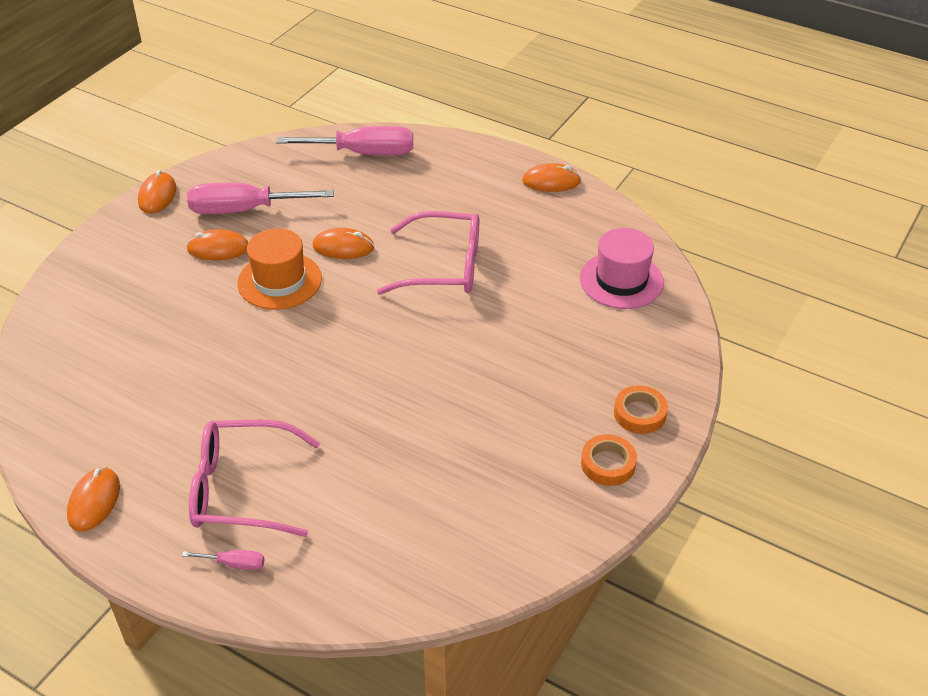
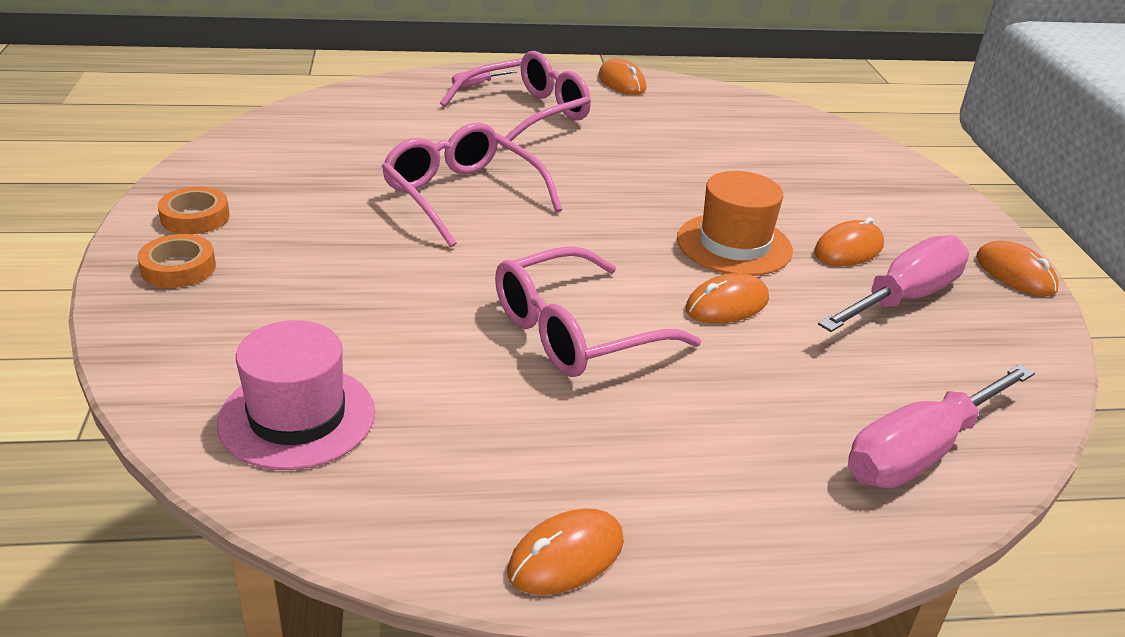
camera: 140 degrees right, 10 degrees down
none -> pink glasses [382,122,562,248]

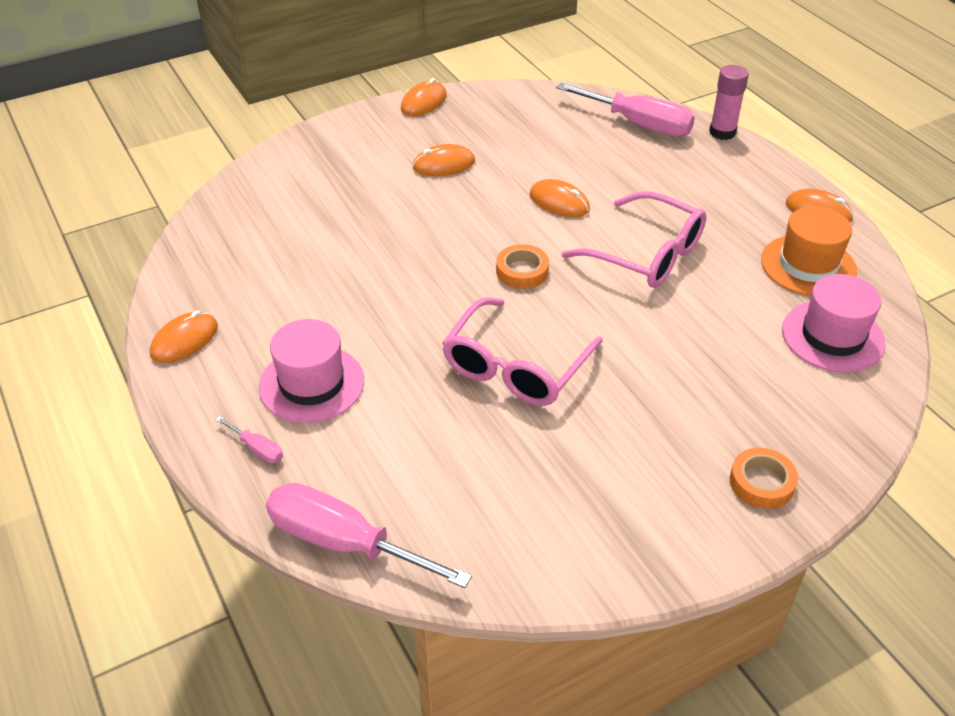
camera: 110 degrees left, 10 degrees up
orange tape [158,187,230,234] -> orange tape moved to [496,244,549,289]
pink glasses [440,51,591,148] -> pink hat [259,319,364,423]
orange hat [677,171,793,276] -> orange hat moved to [761,206,857,296]
orange mouse [814,217,884,266] -> orange mouse turned 45 degrees counterclockwise [412,144,475,176]
pink screwdriver [818,235,969,332] -> pink screwdriver moved to [266,483,472,588]
none -> pink glue stick [709,65,749,140]

